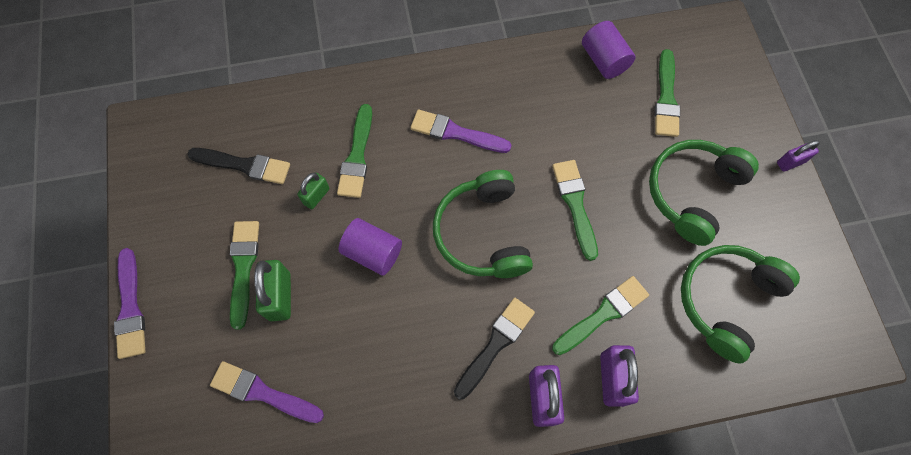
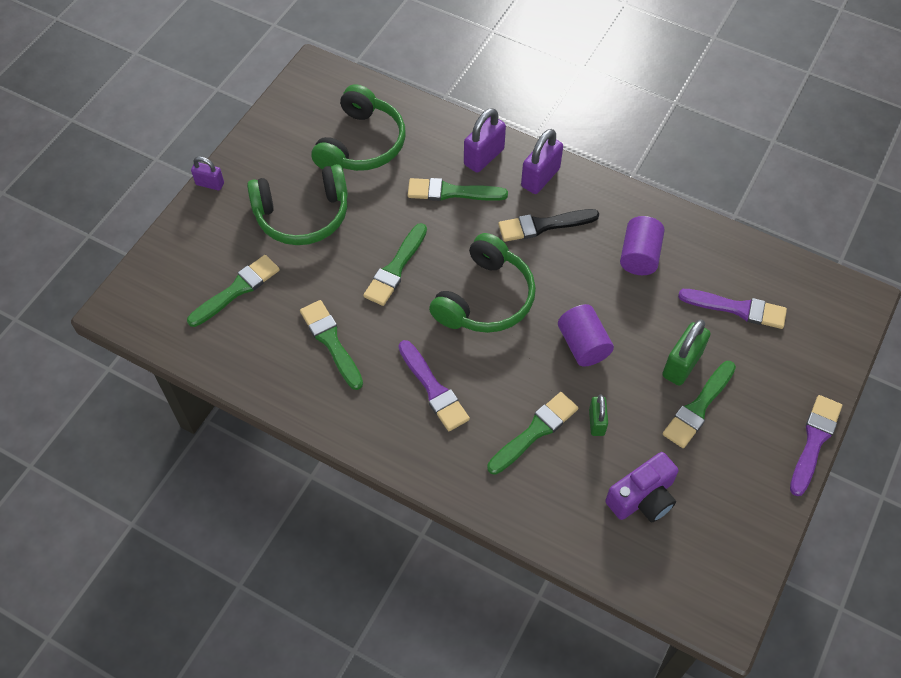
camera: 140 degrees left, 10 degrees down
black brush [187,148,290,184] -> purple camera [605,452,679,522]
purple brush [210,361,324,423] -> purple brush turned 45 degrees counterclockwise [678,289,787,329]
green padlock [298,173,330,209] -> green padlock turned 75 degrees counterclockwise [589,395,608,436]
purple cylinder [582,21,636,79] -> purple cylinder moved to [620,216,665,275]
green headphones [681,245,800,364] -> green headphones turned 60 degrees counterclockwise [311,84,406,171]
none -> green brush [300,300,363,390]

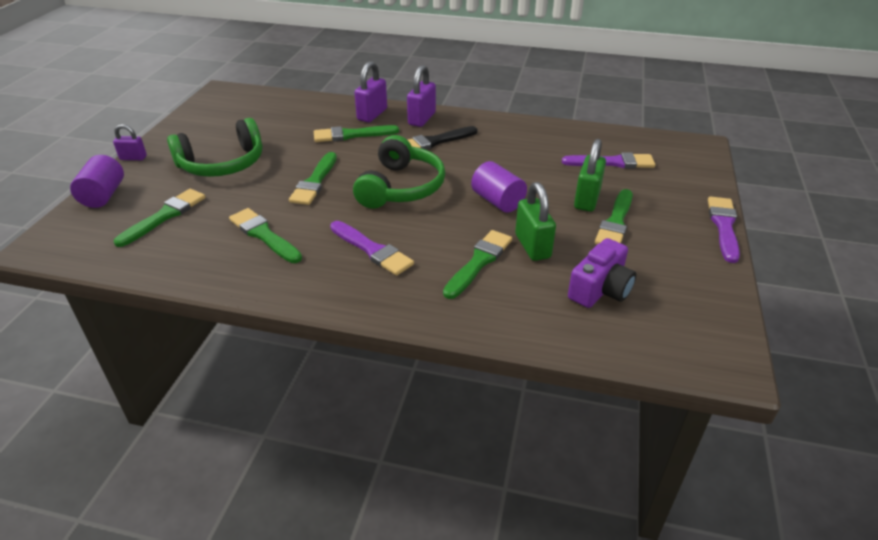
camera: 15 degrees left, 20 degrees down
green headphones [311,84,406,171] -> none
green padlock [589,395,608,436] -> green padlock [515,182,556,261], size x1.63
purple cylinder [620,216,665,275] -> purple cylinder moved to [70,155,124,208]

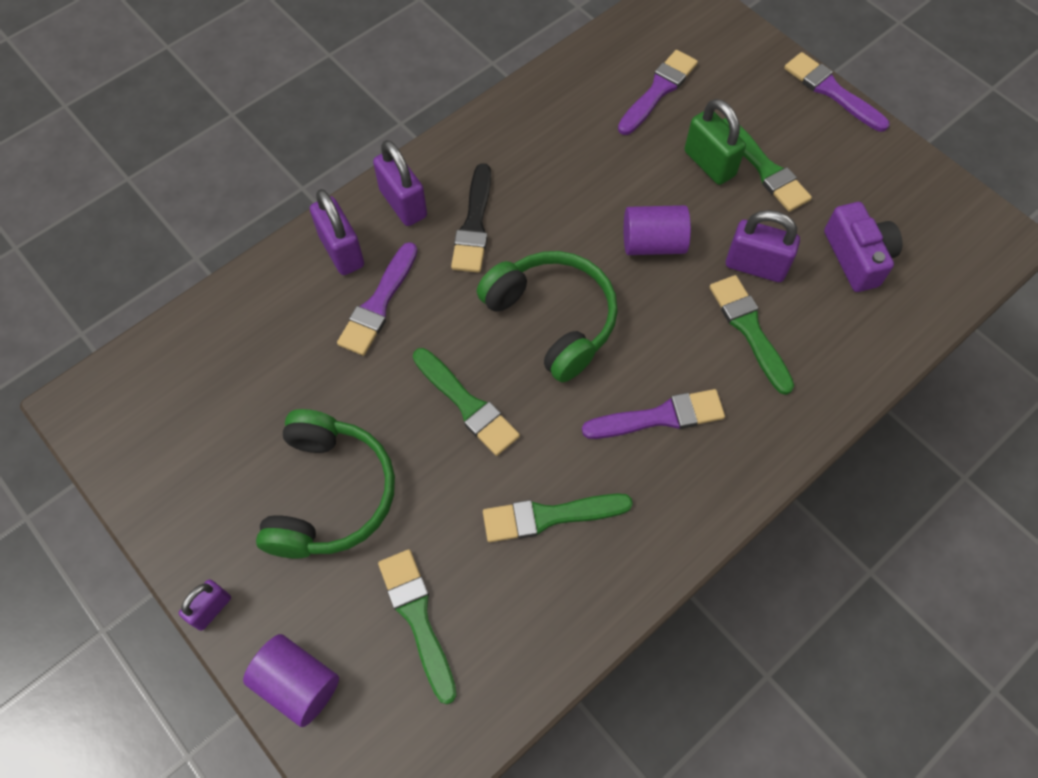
camera: 55 degrees left, 25 degrees up
green brush [314,125,399,142] -> purple brush [337,242,418,356]
green padlock [515,182,556,261] -> purple padlock [726,210,800,282]

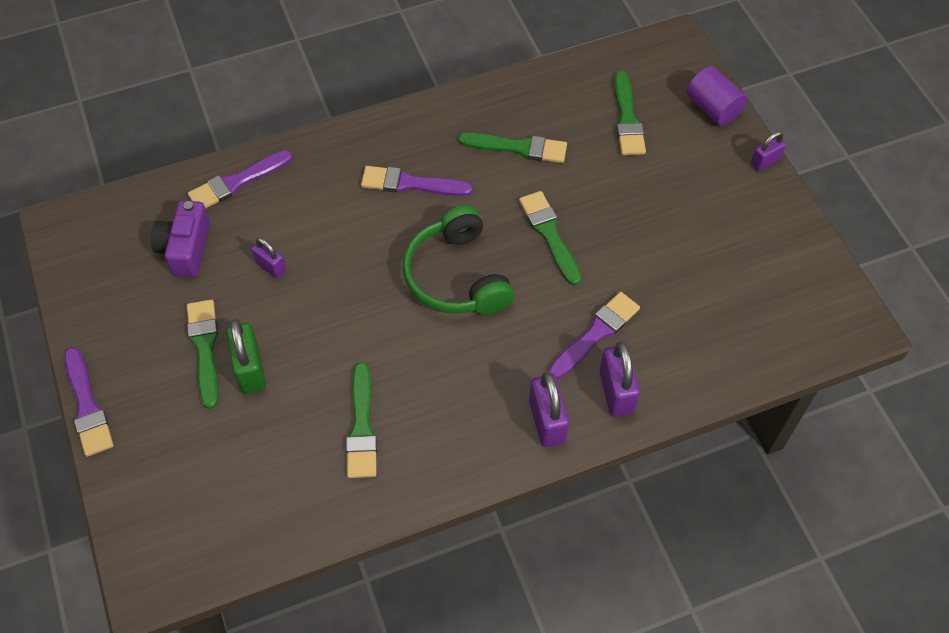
camera: 160 degrees left, 5 degrees down
green headphones [256,409,395,559] -> none
black brush [451,163,491,273] -> none
purple brush [618,50,698,135] -> purple brush moved to [188,150,292,209]
purple cylinder [624,205,691,255] -> none
green brush [710,275,794,395] -> green brush moved to [346,362,377,478]
purple padlock [726,210,800,282] -> purple padlock [252,237,286,279], size x0.62

